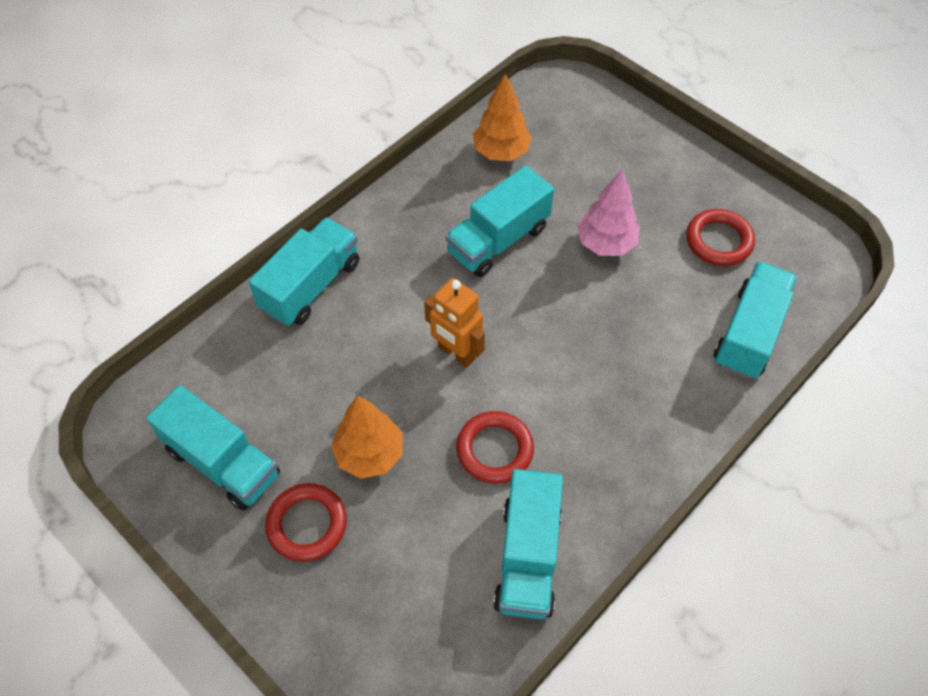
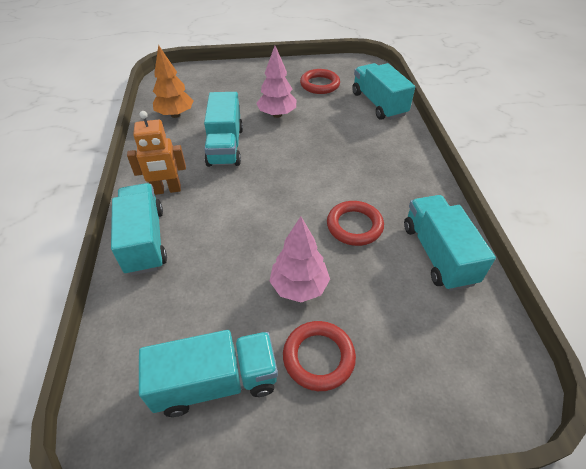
camera: 50 degrees left, 10 degrees down
orange tree [331,396,403,479] -> pink tree [269,216,330,302]
orange robot [424,278,485,368] -> orange robot moved to [127,111,186,195]
turquoise truck [493,469,563,619] -> turquoise truck turned 150 degrees counterclockwise [404,195,496,291]

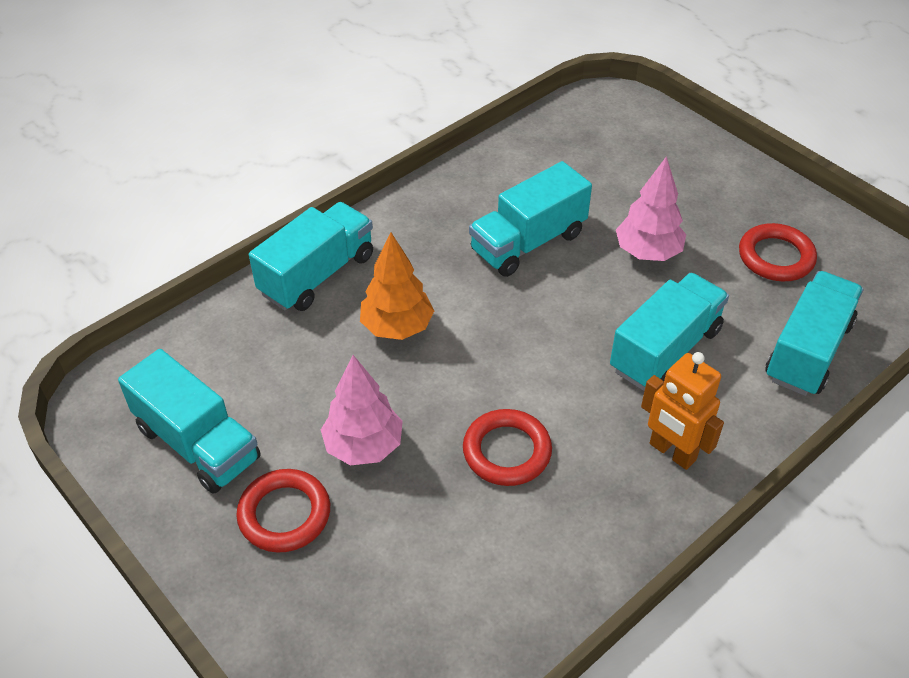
camera: 55 degrees right, 0 degrees up
orange robot [127,111,186,195] -> orange robot moved to [641,352,724,470]
orange tree [153,45,194,118] -> orange tree moved to [360,233,434,340]
turquoise truck [404,195,496,291] -> turquoise truck moved to [610,273,729,391]

